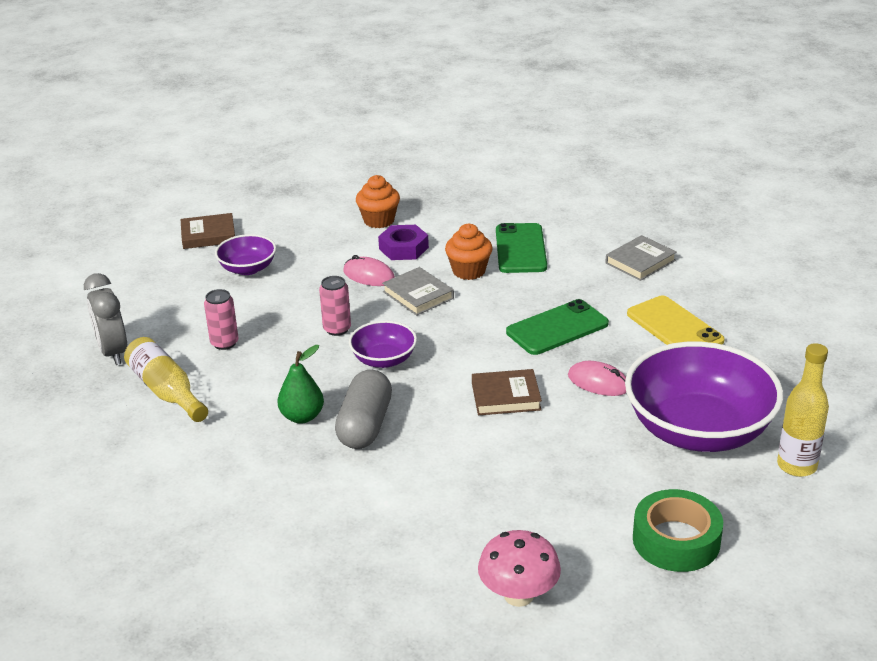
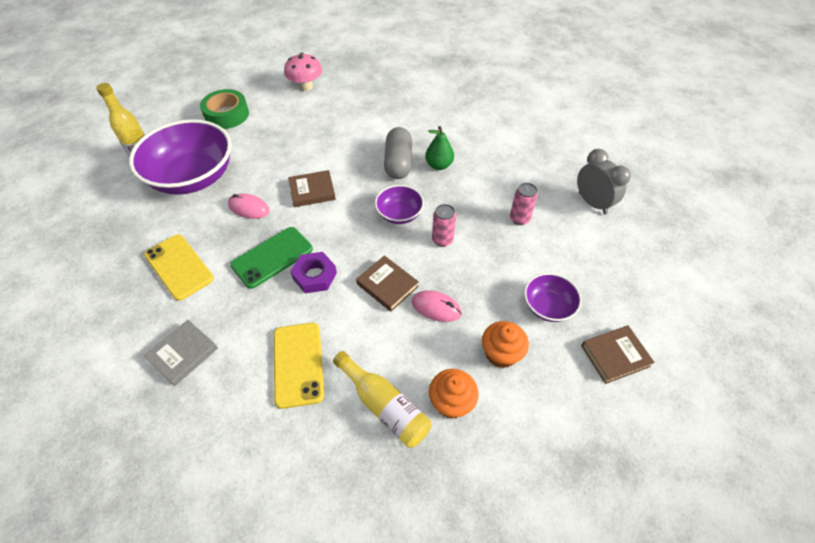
camera: 170 degrees right, 20 degrees up
yellow bottle [124,337,208,422] -> yellow bottle moved to [333,351,431,448]
purple nut [378,225,429,260] -> purple nut moved to [290,252,337,293]
grey book [382,267,454,316] -> brown book [356,256,419,312]
orange cupcake [445,224,492,280] -> orange cupcake moved to [482,321,529,368]
green phone [496,223,547,273] -> yellow phone [274,323,324,409]

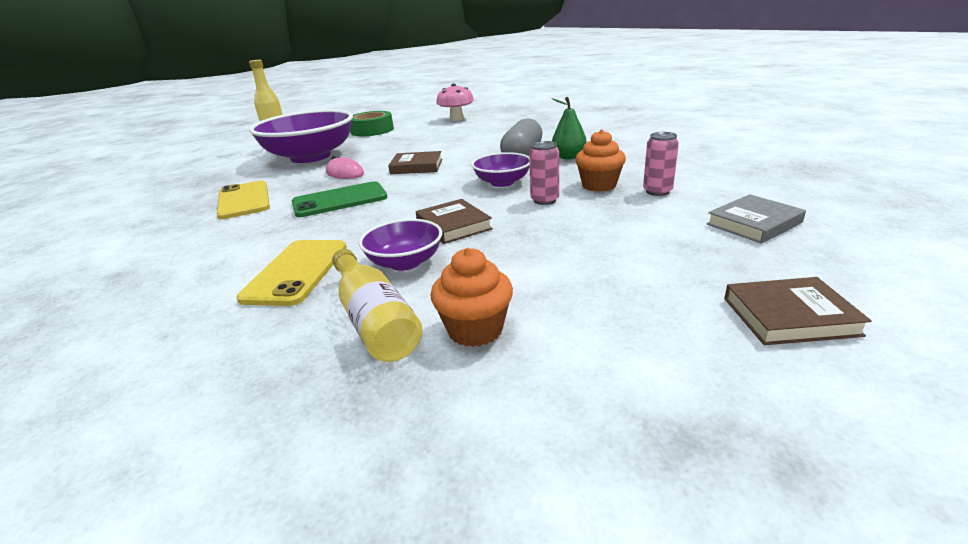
camera: 20 degrees right, 25 degrees down
grey book [144,320,218,386] -> grey book moved to [707,194,806,244]
purple nut [290,252,337,293] -> none
pink mouse [412,290,462,322] -> none
orange cupcake [482,321,529,368] -> orange cupcake moved to [575,129,626,192]
purple bowl [524,273,582,322] -> purple bowl moved to [359,219,442,271]
grey clock [577,149,631,214] -> none

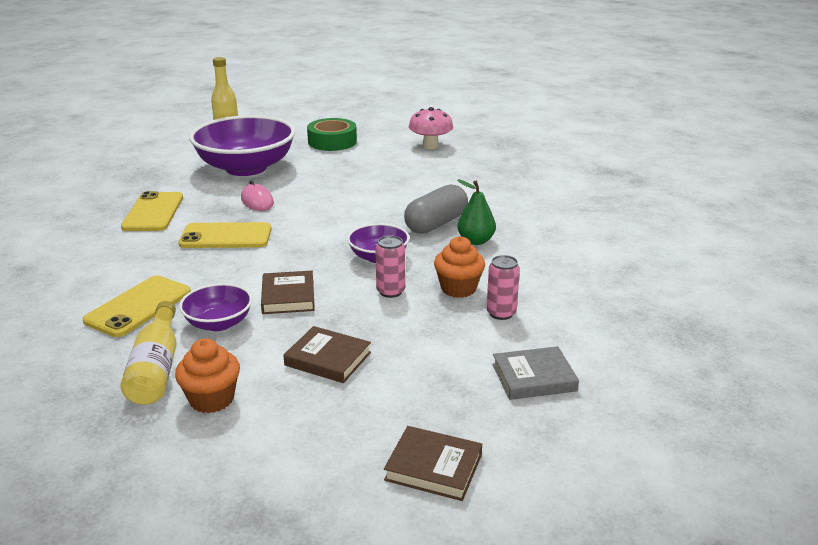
camera: 20 degrees right, 0 degrees up
green phone [292,181,387,217] -> yellow phone [179,222,272,248]
brown book [388,151,442,174] -> brown book moved to [283,326,371,383]

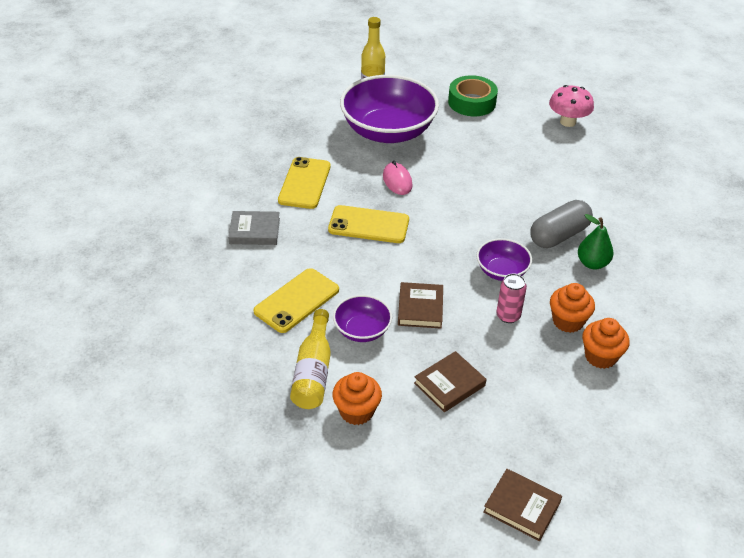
camera: 10 degrees right, 15 degrees up
brown book [283,326,371,383] -> brown book turned 75 degrees counterclockwise [414,351,486,412]
pink can [486,255,520,320] -> orange cupcake [582,318,630,369]
grey book [492,346,579,400] -> grey book moved to [228,211,280,245]

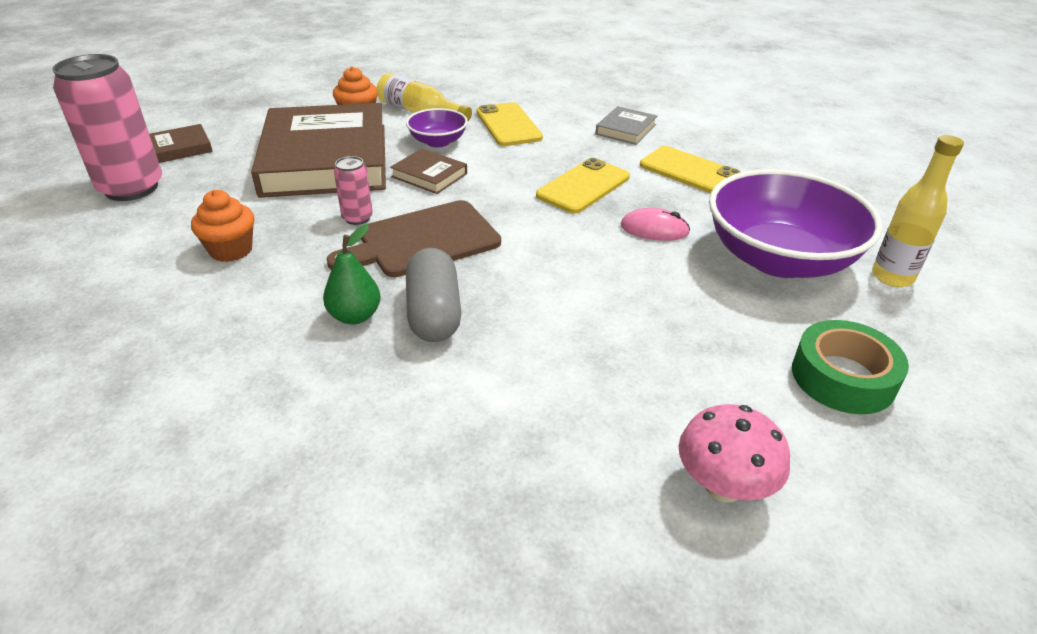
camera: 120 degrees right, 5 degrees down
brown book [414,351,486,412] -> brown book [251,103,386,198], size x2.44
purple bowl [477,238,532,281] -> brown cutting board [326,200,501,277]
orange cupcake [550,283,595,333] -> none
none -> pink can [52,54,162,201]

